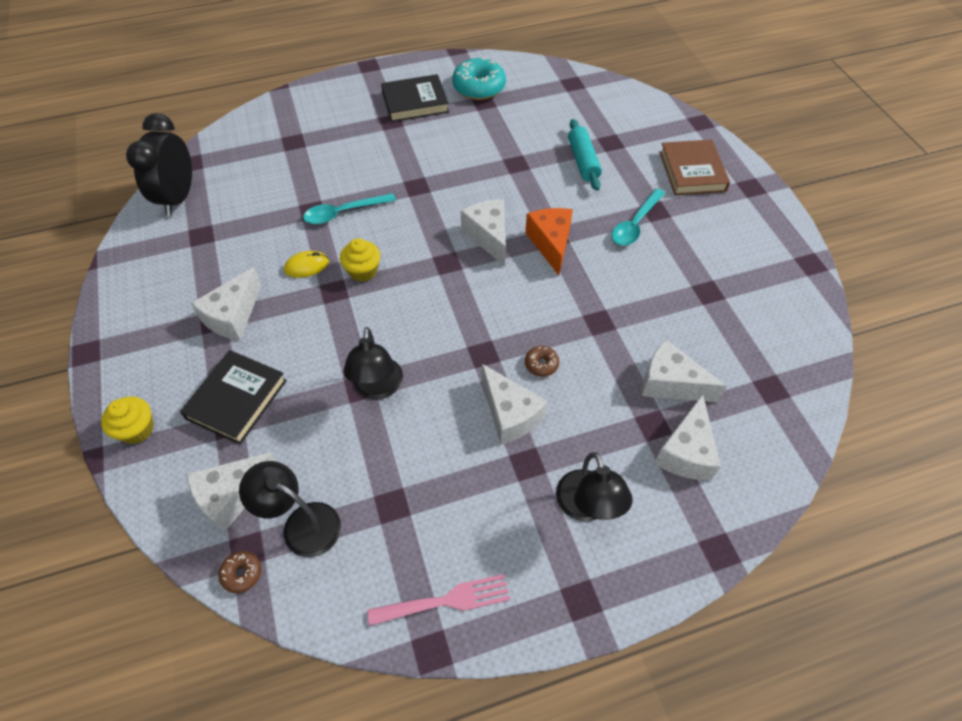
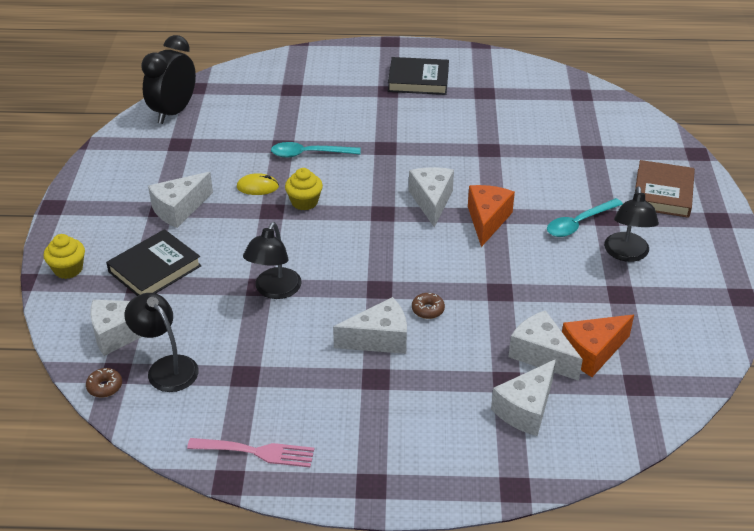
camera: 20 degrees right, 15 degrees down
turquoise donut [452,58,506,100] -> none
white cheese [482,364,547,445] -> white cheese turned 90 degrees counterclockwise [333,297,407,354]
black lamp [556,452,633,522] -> black lamp moved to [604,186,659,262]
turquoise rolling pin [568,119,602,191] -> none
none -> orange cheese [562,315,634,377]

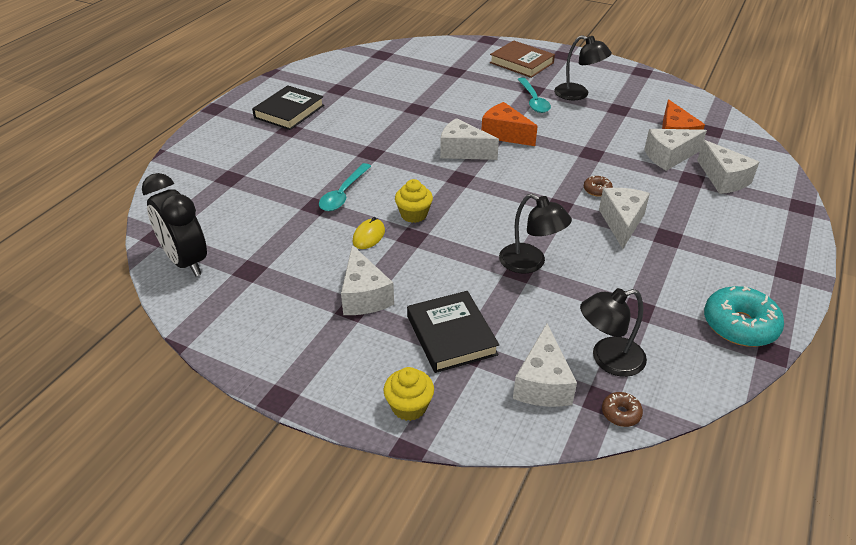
camera: 65 degrees left, 0 degrees up
pink fork [187,438,314,467] -> turquoise donut [704,286,784,347]

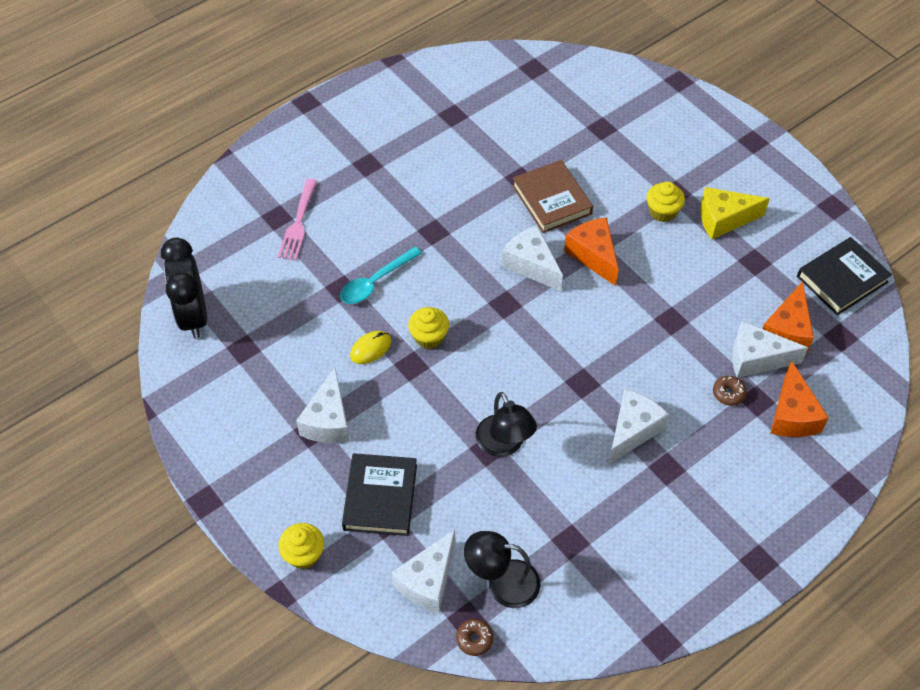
camera: 25 degrees right, 15 degrees up
black book [252,85,324,130] -> black book moved to [797,237,892,315]
brown book [490,40,555,78] -> brown book moved to [512,160,593,233]
turquoise spoon [518,77,551,113] -> yellow cupcake [647,182,685,222]
black lamp [554,35,612,100] -> yellow cheese [700,187,770,240]
brown donut [584,176,613,197] -> brown donut moved to [713,376,747,406]
white cheese [697,140,759,194] -> orange cheese [771,361,829,437]
turquoise donut [704,286,784,347] -> none
none -> pink fork [278,179,317,260]

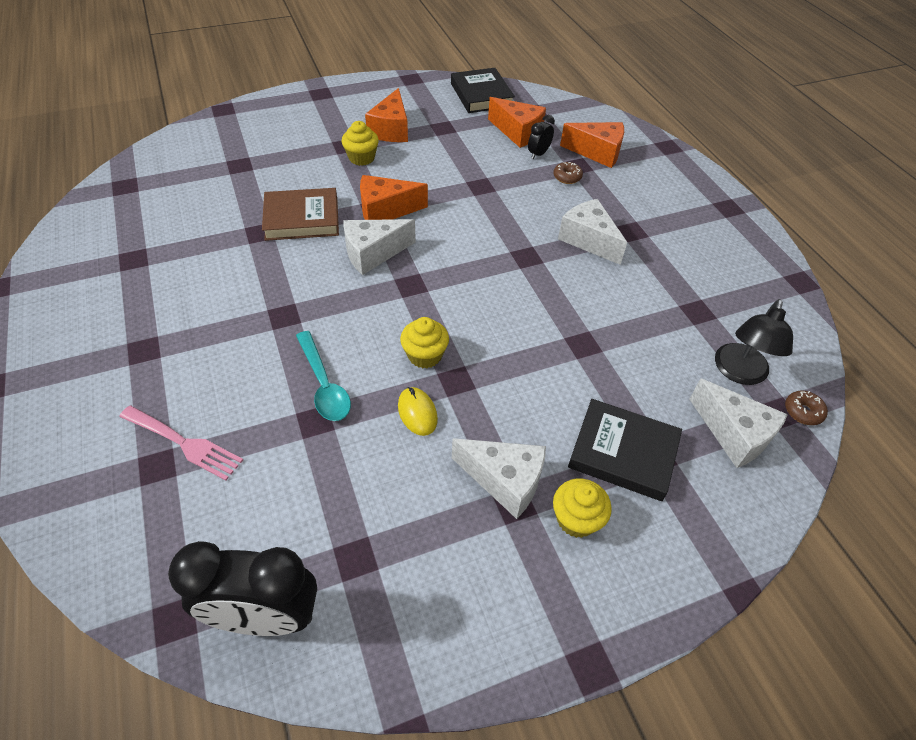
camera: 75 degrees left, 5 degrees down
yellow cupcake [278,523,324,569] -> yellow cupcake moved to [553,479,612,538]
black lamp [476,392,537,457] -> none
yellow cheese [700,187,770,240] -> orange cheese [365,88,408,142]
white cheese [732,321,808,378] -> black clock [528,115,555,159]

